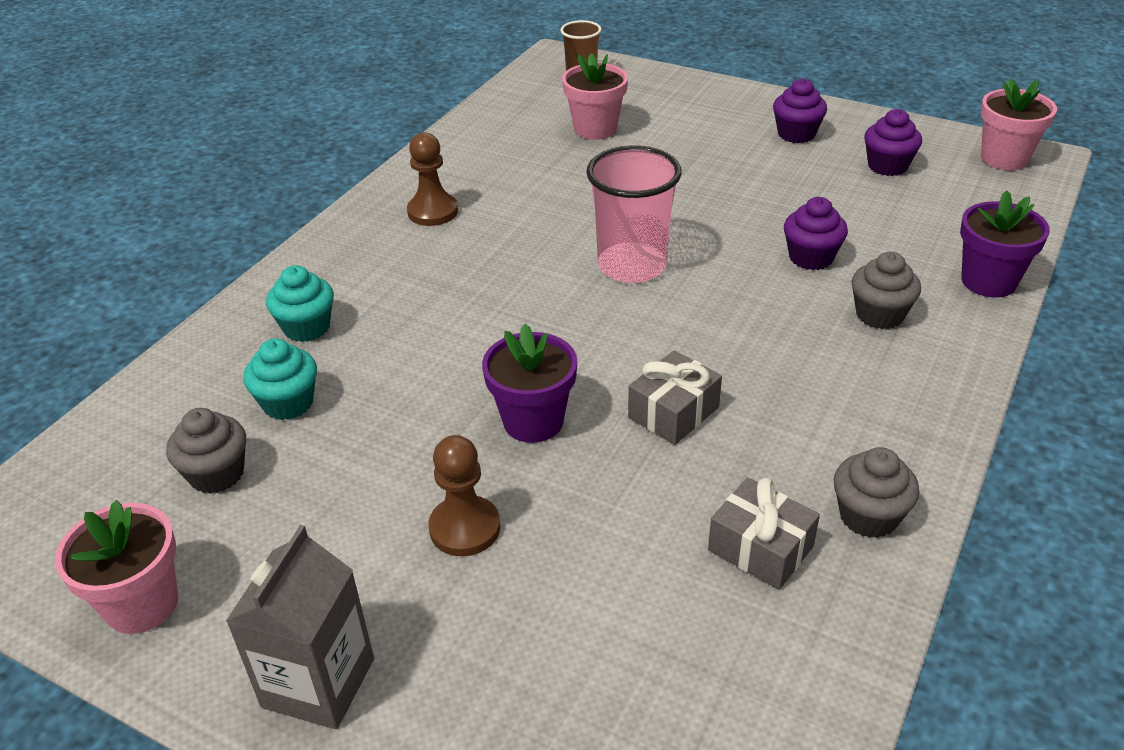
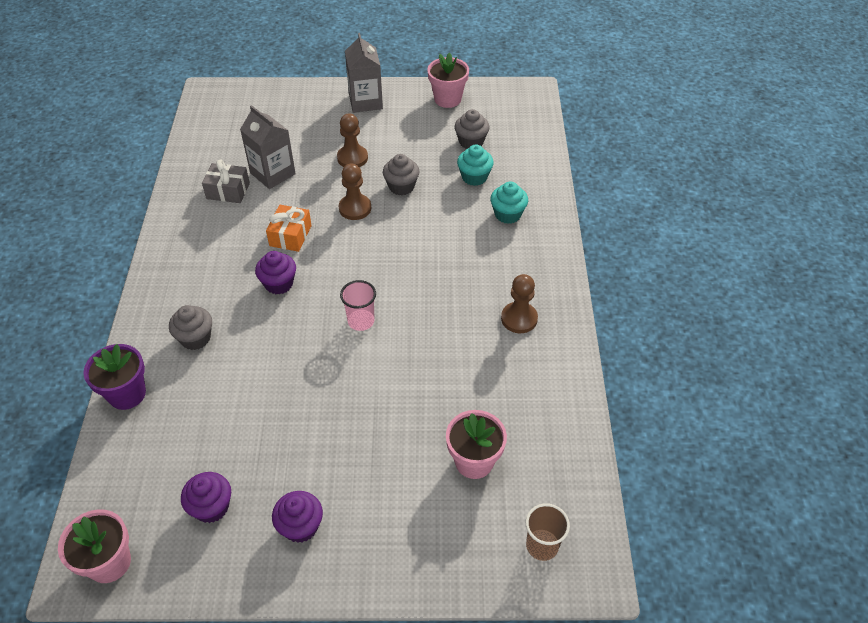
camera: 150 degrees right, 10 degrees up
purple flower pot [482,324,577,443] -> brown pawn [339,164,371,220]
pink cup [586,145,682,283] -> pink cup [340,280,376,331], size x0.58
grey gift [628,350,722,445] -> orange gift [266,205,312,252]
purple cupcake [784,197,848,270] -> purple cupcake moved to [255,251,296,295]
grey cupcake [834,447,920,538] -> grey cupcake moved to [383,154,419,195]
none -> grey carton [240,105,296,189]

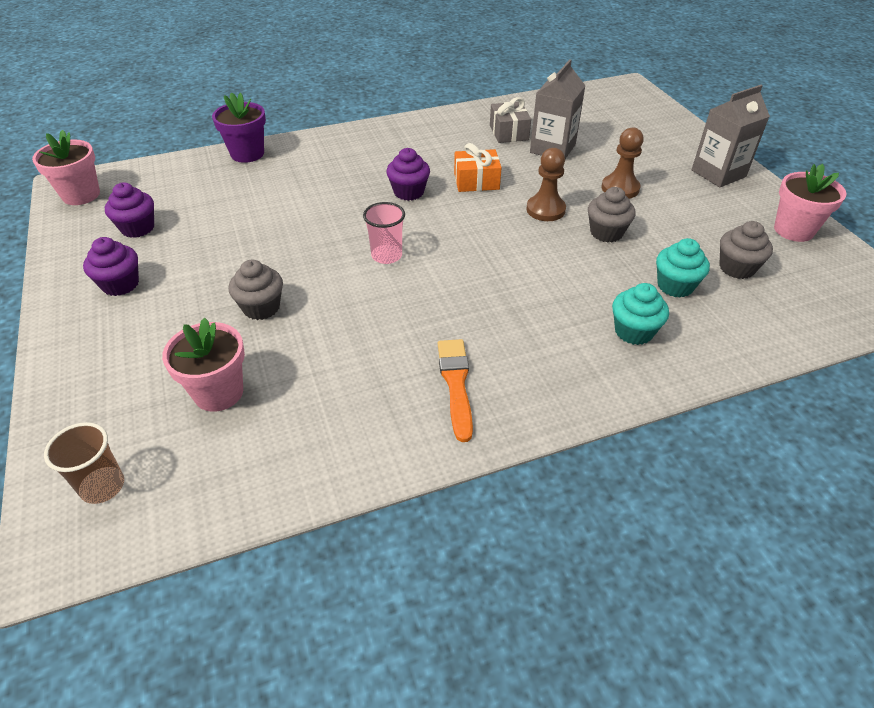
camera: 70 degrees right, 5 degrees down
grey cupcake [169,305,212,350] -> grey cupcake moved to [229,259,283,320]
brown pawn [501,274,538,333] -> orange brush [438,339,473,442]

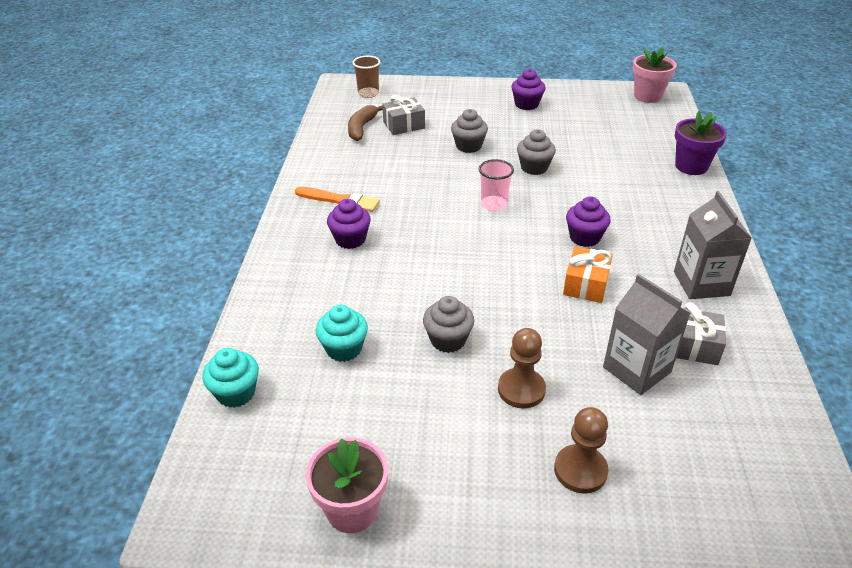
camera: 115 degrees right, 5 degrees down
purple cupcake [105,183,154,238] -> purple cupcake moved to [327,199,371,249]
pink flower pot [162,318,245,412] -> grey gift [382,95,425,135]
brown pawn [527,148,566,221] -> brown pawn moved to [554,407,609,494]
turquoise cupcake [612,283,669,345] -> turquoise cupcake moved to [202,348,259,408]
grey carton [692,85,770,187] -> grey carton moved to [674,191,752,299]
grey cupcake [719,221,773,279] -> grey cupcake moved to [517,129,556,175]
none -> brown banana [348,105,383,141]

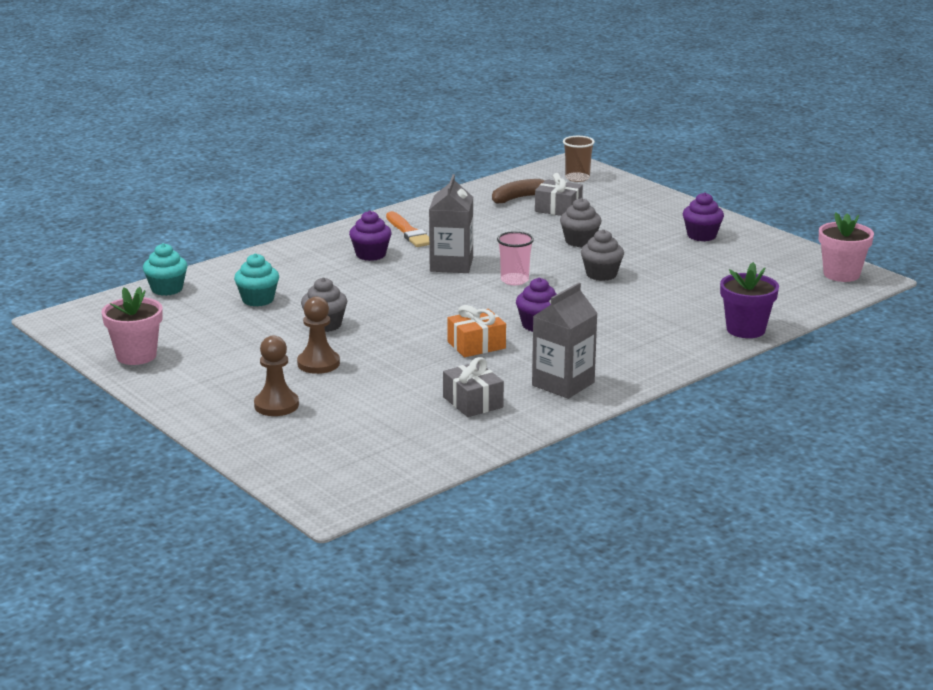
camera: 45 degrees right, 15 degrees down
grey carton [603,274,690,395] -> grey carton moved to [429,174,473,273]

